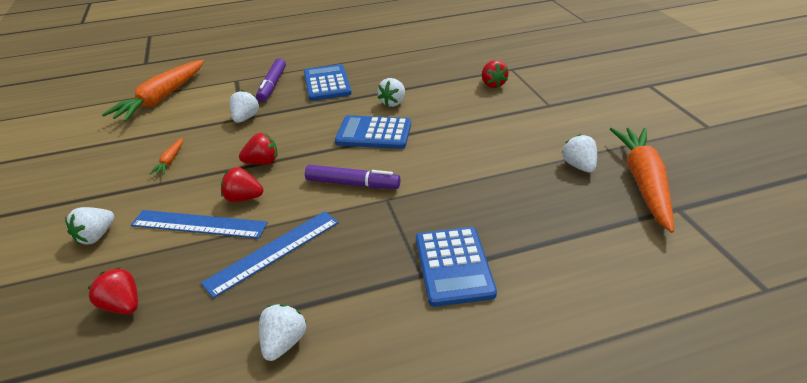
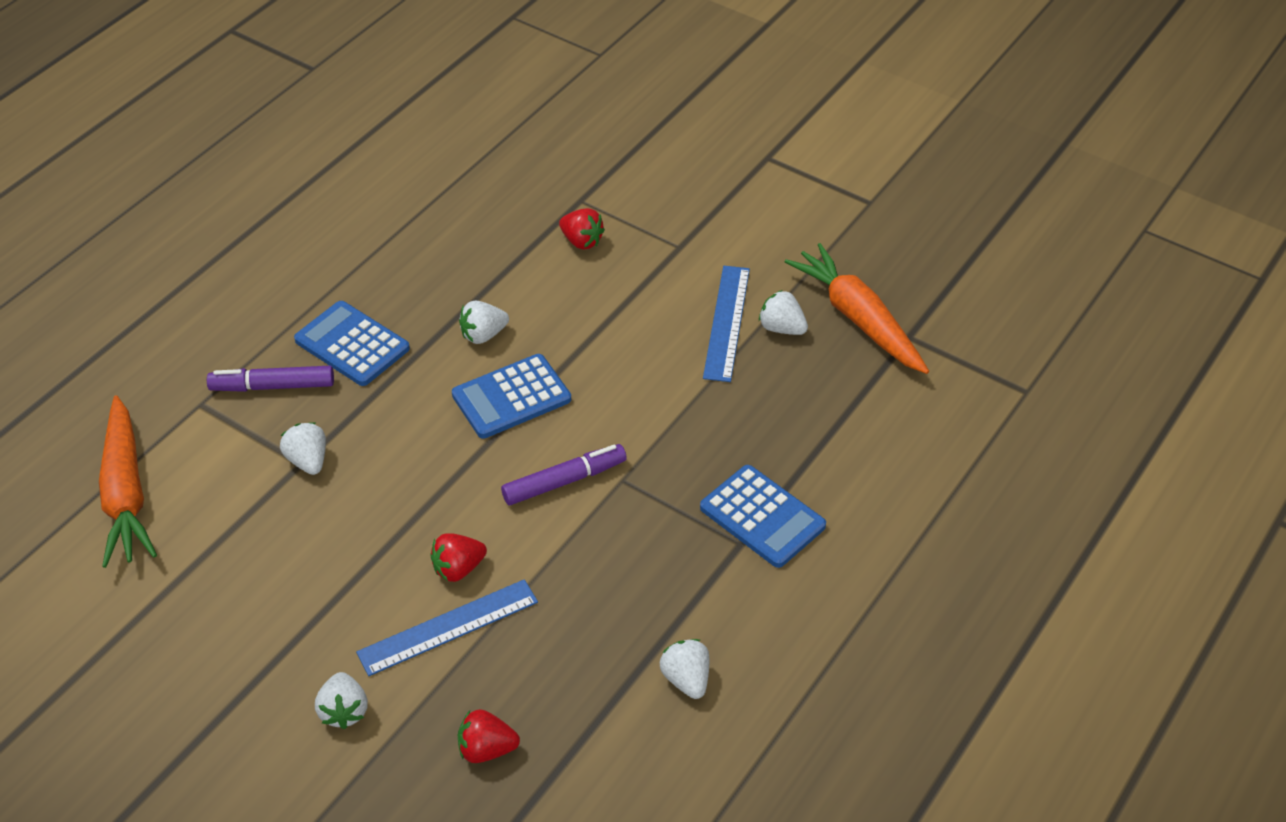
camera: 40 degrees left, 10 degrees up
orange carrot [149,138,183,175] -> none
blue ruler [201,211,339,298] -> blue ruler moved to [703,266,750,382]
red strawberry [239,133,277,165] -> none
purple marker [256,58,286,102] -> purple marker turned 120 degrees clockwise [207,366,334,392]
white strawberry [378,78,405,107] -> white strawberry turned 75 degrees clockwise [459,301,509,344]

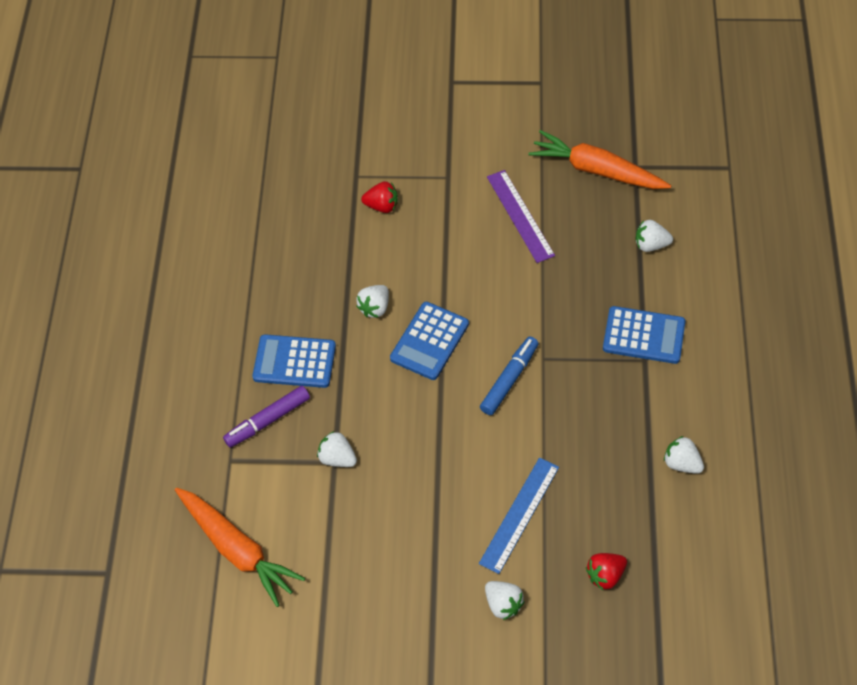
camera: 30 degrees left, 10 degrees up
red strawberry [430,533,487,582] -> none
purple marker [501,444,627,505] -> blue marker [480,336,539,415]
blue ruler [703,266,750,382] -> purple ruler [487,170,555,263]
white strawberry [759,290,808,335] -> white strawberry moved to [636,220,673,252]

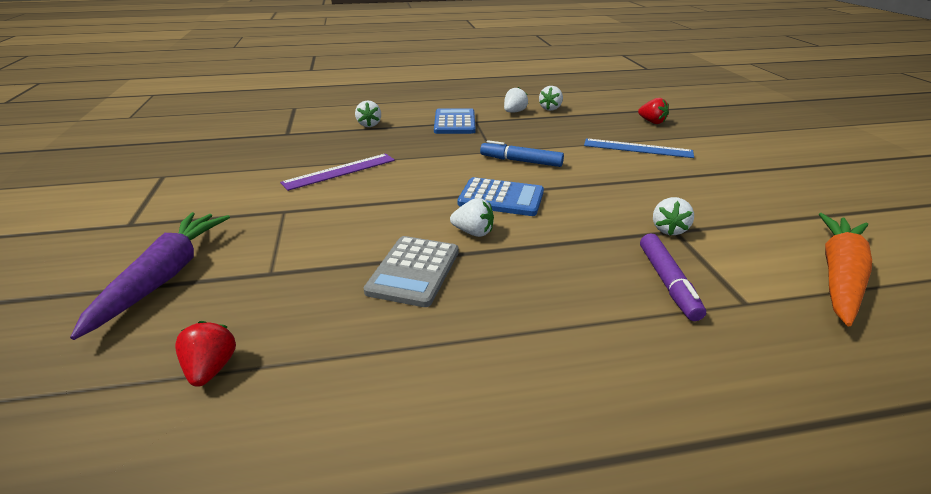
camera: 105 degrees left, 25 degrees down
purple marker [223,386,310,447] -> purple marker turned 45 degrees clockwise [640,233,706,321]
blue calculator [252,334,336,388] -> none
red strawberry [361,181,398,213] -> red strawberry moved to [175,321,236,387]
white strawberry [485,581,525,620] -> white strawberry moved to [504,87,528,112]
orange carrot [528,130,671,189] -> none
none -> purple carrot [70,212,230,340]
none -> grey calculator [364,236,459,307]

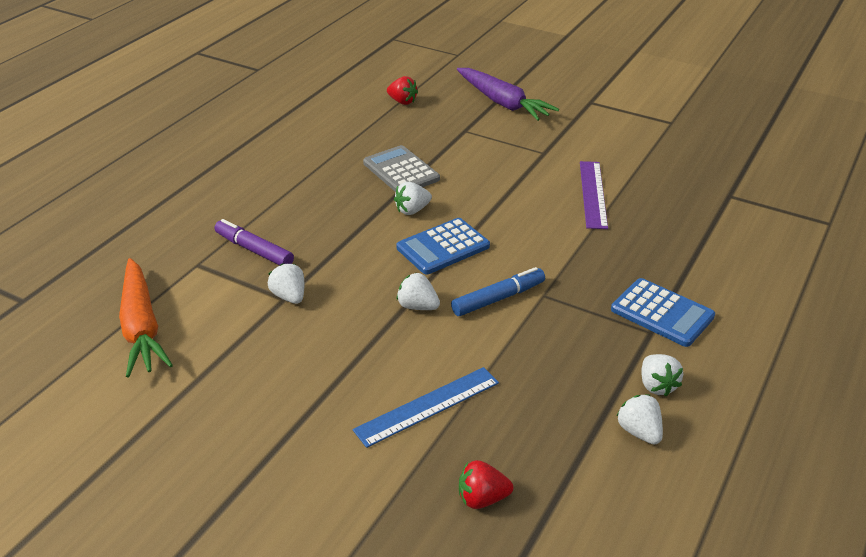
camera: 130 degrees right, 5 degrees up
white strawberry [355,101,381,127] -> white strawberry moved to [397,273,440,310]

